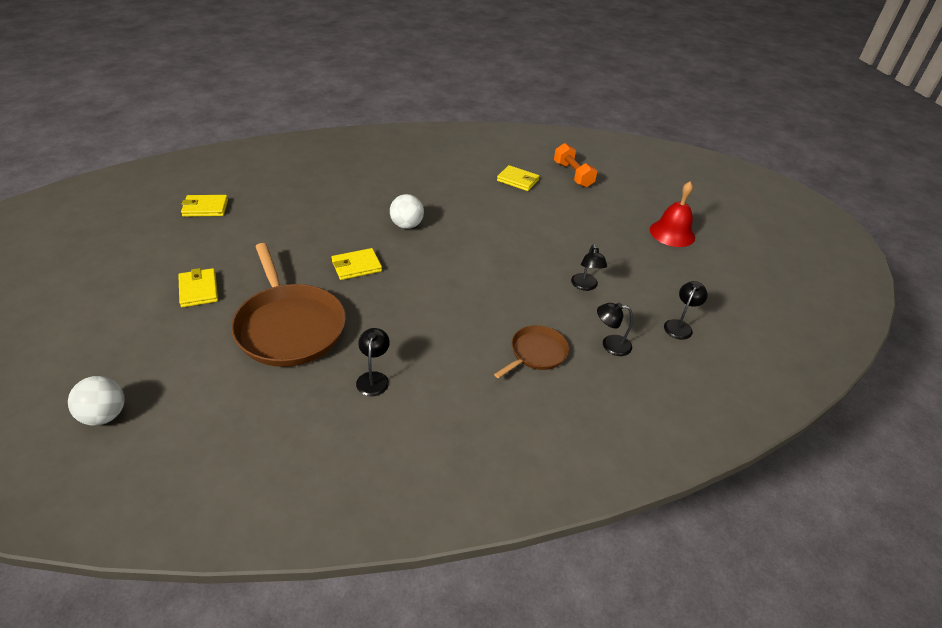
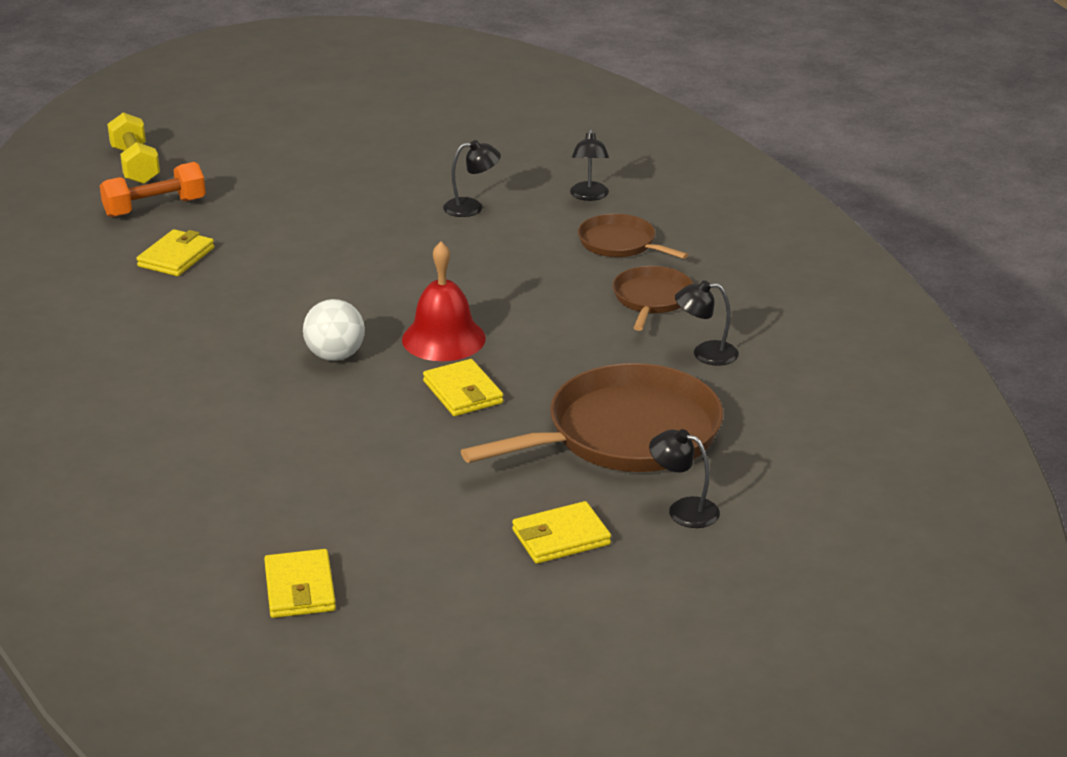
camera: 90 degrees left, 10 degrees down
white ball [68,376,125,426] -> none
red bell [650,181,695,247] -> red bell moved to [402,242,486,361]
black lamp [664,281,708,340] -> black lamp moved to [649,429,720,528]
none -> yellow dumbbell [107,112,160,184]
none -> brown pan [612,266,693,331]

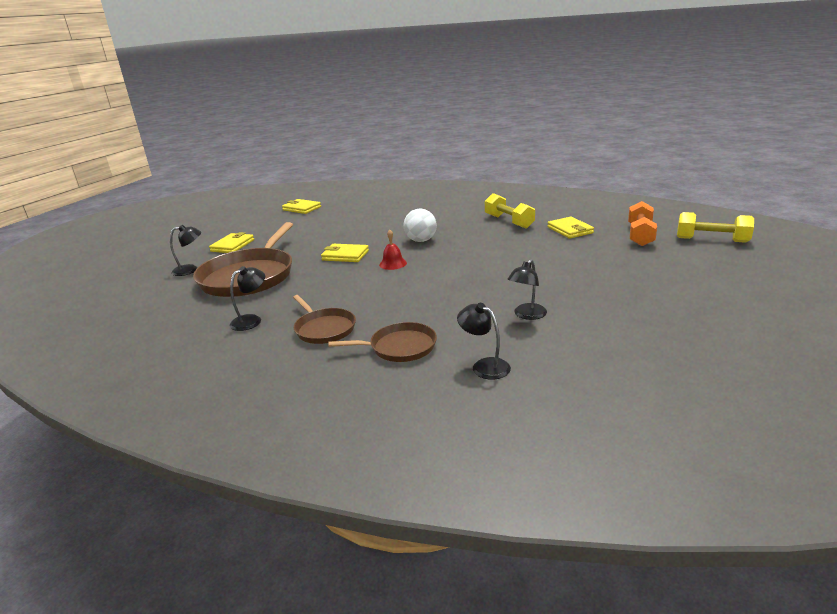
camera: 135 degrees right, 5 degrees down
red bell [402,242,486,361] -> red bell [379,229,407,270], size x0.56
none -> yellow dumbbell [485,193,535,228]

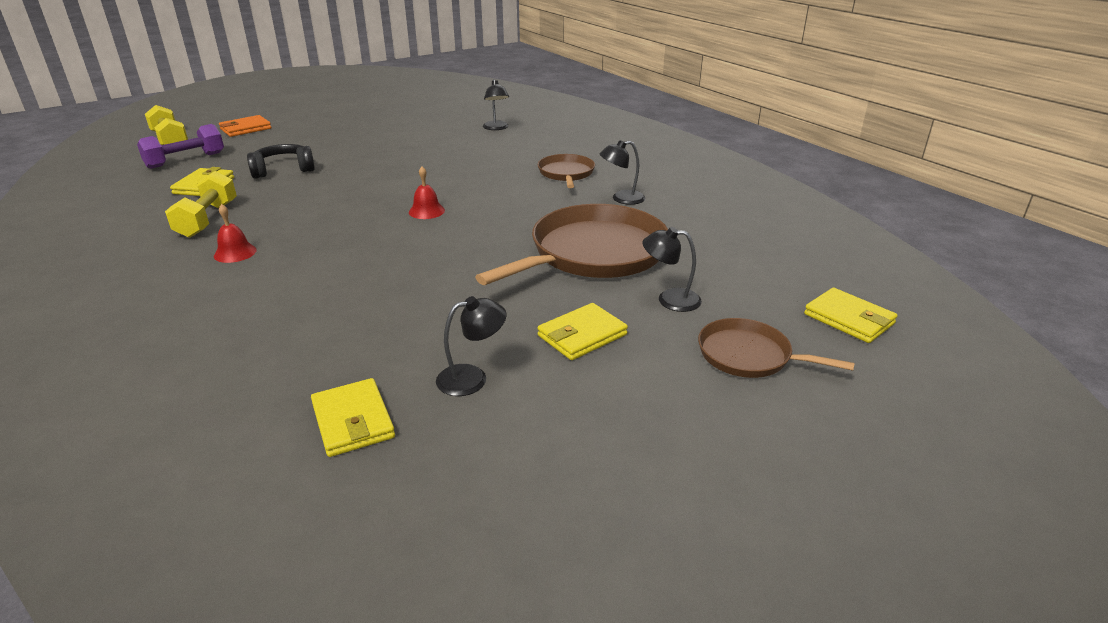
camera: 150 degrees left, 5 degrees up
yellow wallet [321,244,369,262] -> yellow wallet moved to [804,288,898,343]
brown pan [328,322,437,362] -> brown pan moved to [698,318,855,378]
white ball [404,209,437,242] -> none
black lamp [507,259,547,320] -> black lamp moved to [436,296,507,396]
orange dumbbell [628,201,657,246] -> purple dumbbell [137,124,224,169]
none -> red bell [214,204,257,263]
none -> orange wallet [219,115,271,137]
none -> black headphones [247,144,315,179]

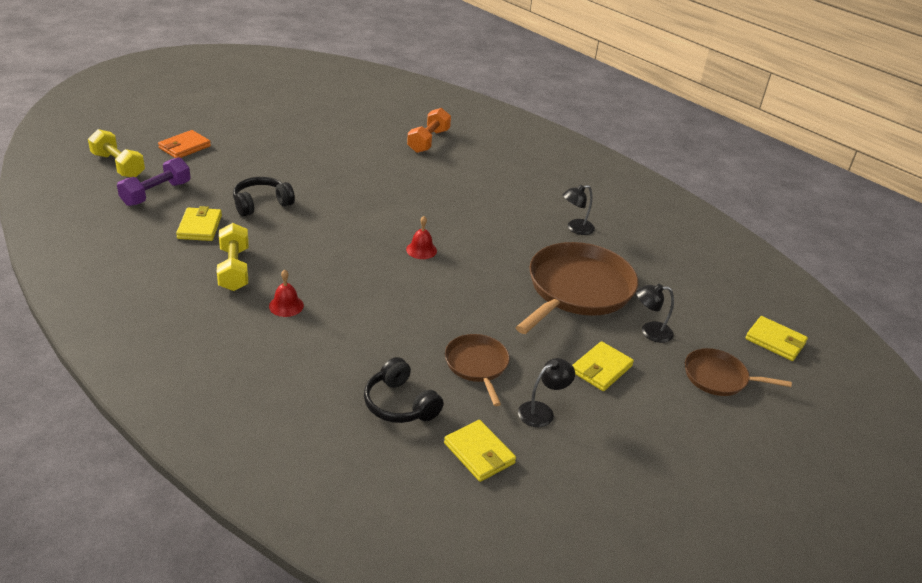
camera: 15 degrees left, 5 degrees up
black lamp [483,79,509,130] -> orange dumbbell [407,108,451,153]
brown pan [538,154,595,188] -> brown pan moved to [445,334,510,406]
none -> black headphones [364,357,444,423]

